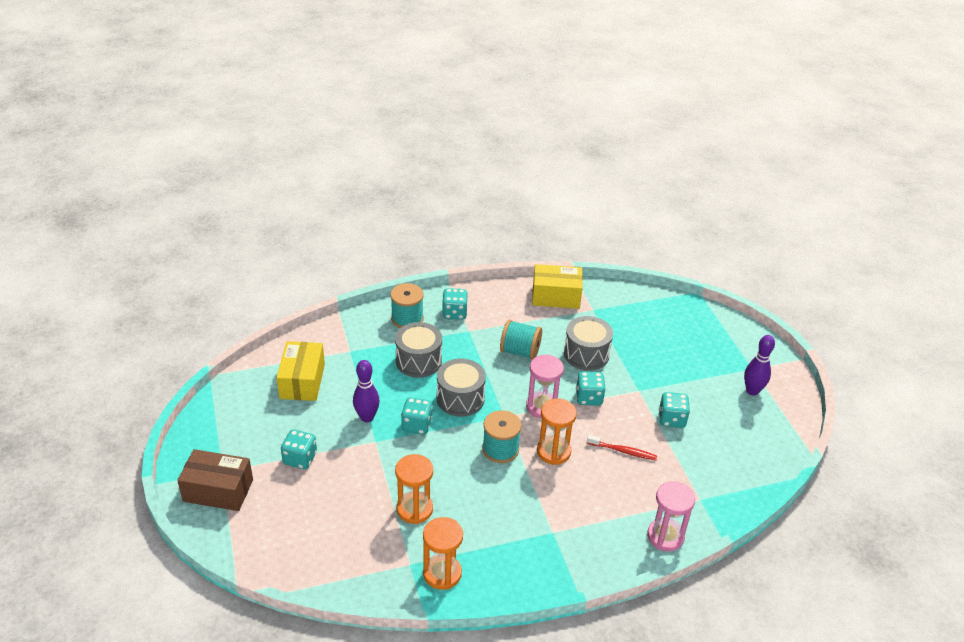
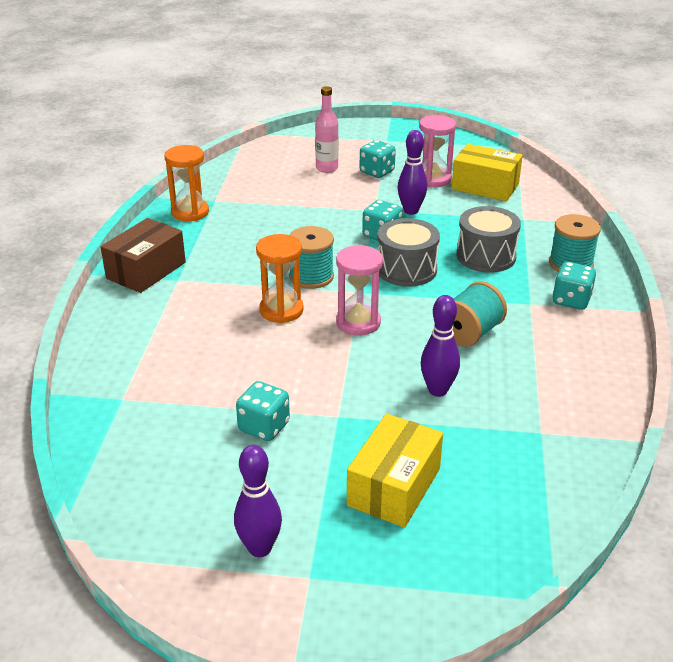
camera: 115 degrees right, 5 degrees down
brown box [177,449,253,511] -> brown box moved to [100,218,186,293]
orange hourglass [395,454,433,524] -> none
yellow box [532,264,583,309] -> yellow box moved to [347,414,443,528]
grey drum [564,316,613,371] -> purple bowling pin [421,295,460,397]
turquoise dice [576,371,606,406] -> none
red toothbrush [587,435,657,461] -> none
pink hourglass [647,481,695,552] -> pink hourglass moved to [419,115,456,187]
none -> pink bottle [315,86,338,173]

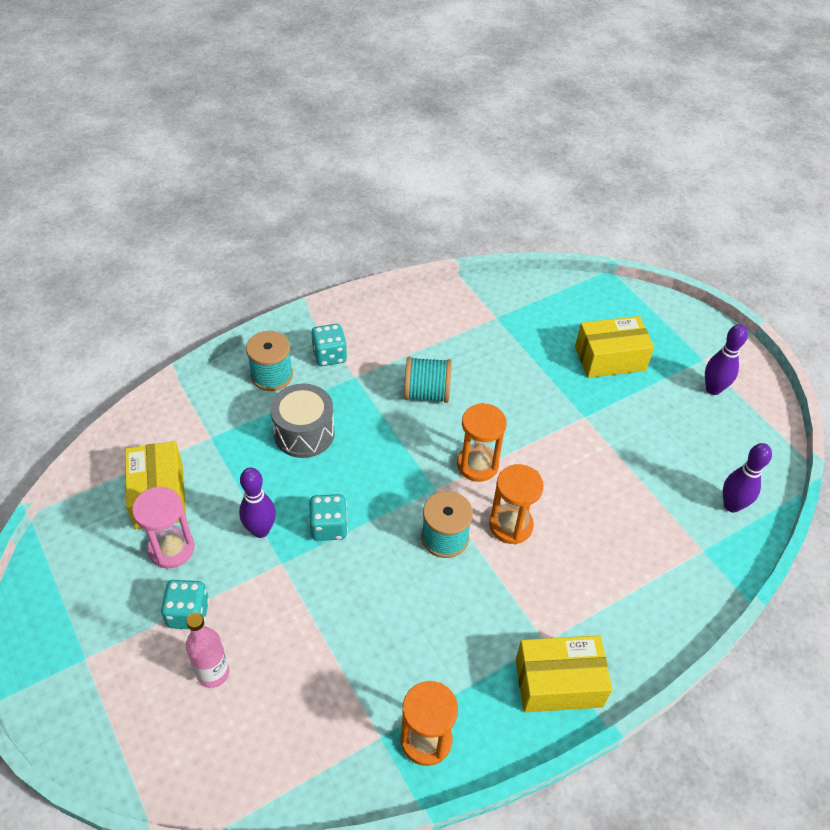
camera: 130 degrees left, 15 degrees up
brown box [100,218,186,293] -> yellow box [516,635,612,712]
turquoise dice [236,381,290,441] -> none
pink hourglass [336,245,383,336] -> orange hourglass [457,403,507,482]
grey drum [378,218,440,287] -> none
purple bowling pin [421,295,460,397] -> purple bowling pin moved to [723,443,772,513]

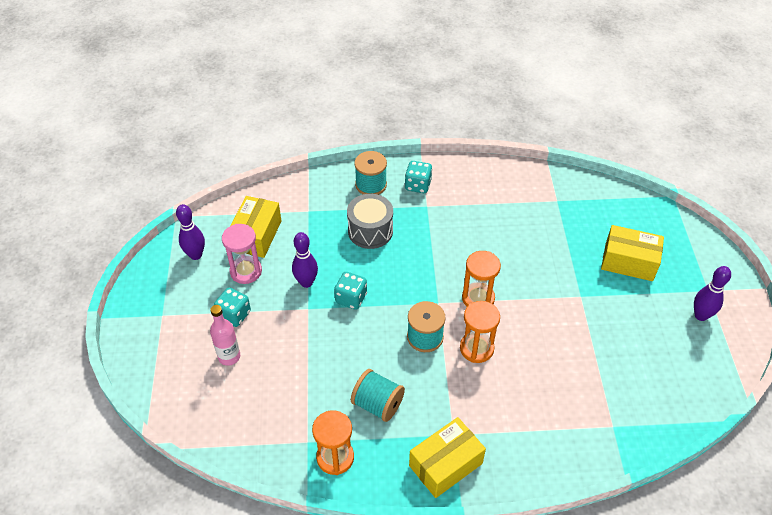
camera: 30 degrees right, 0 degrees up
turquoise spool [404,357,452,403] -> turquoise spool moved to [351,369,405,422]
yellow box [516,635,612,712] -> yellow box turned 60 degrees counterclockwise [409,417,486,498]
purple bowling pin [723,443,772,513] -> purple bowling pin moved to [176,204,205,260]

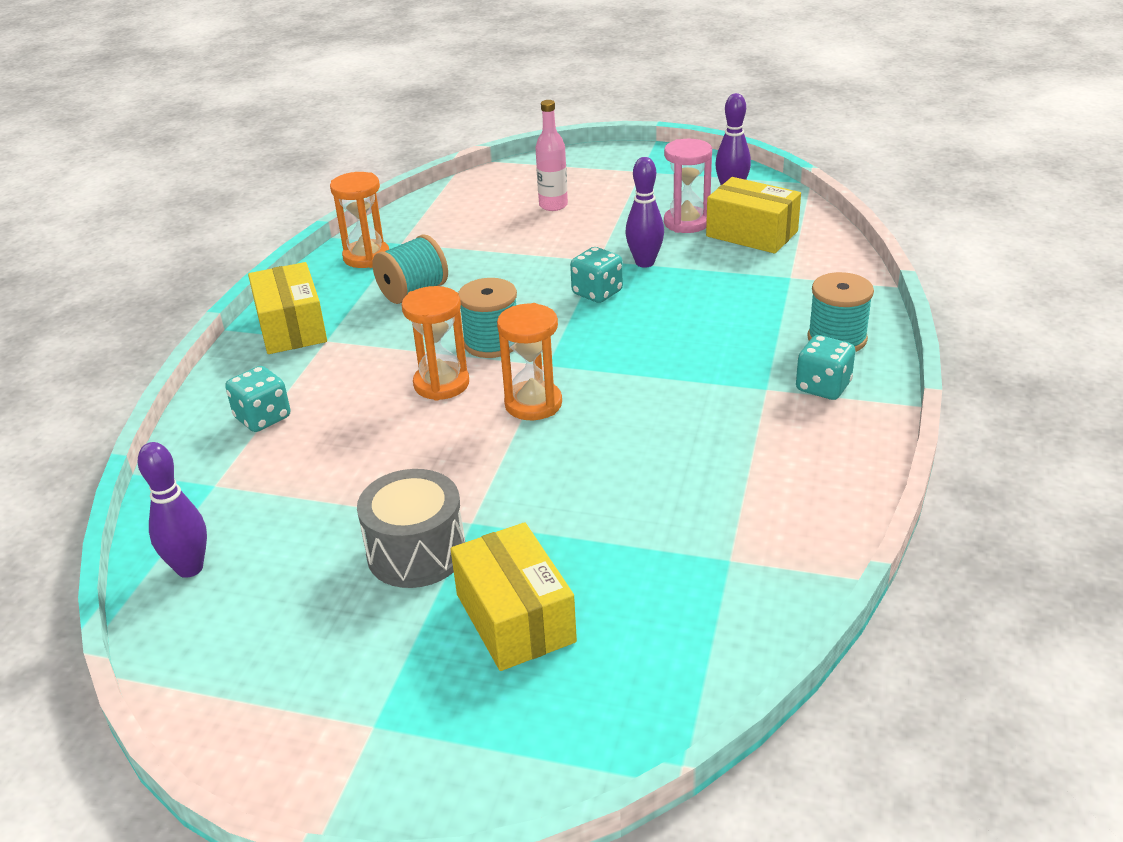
camera: 110 degrees right, 15 degrees down
turquoise dice [214,288,251,327] -> turquoise dice moved to [225,366,291,432]
grey drum [347,194,393,249] -> grey drum moved to [357,469,465,588]
yellow box [601,225,664,281] -> yellow box turned 60 degrees counterclockwise [451,522,577,671]
purple bowling pin [694,266,731,321] -> purple bowling pin moved to [138,442,207,578]

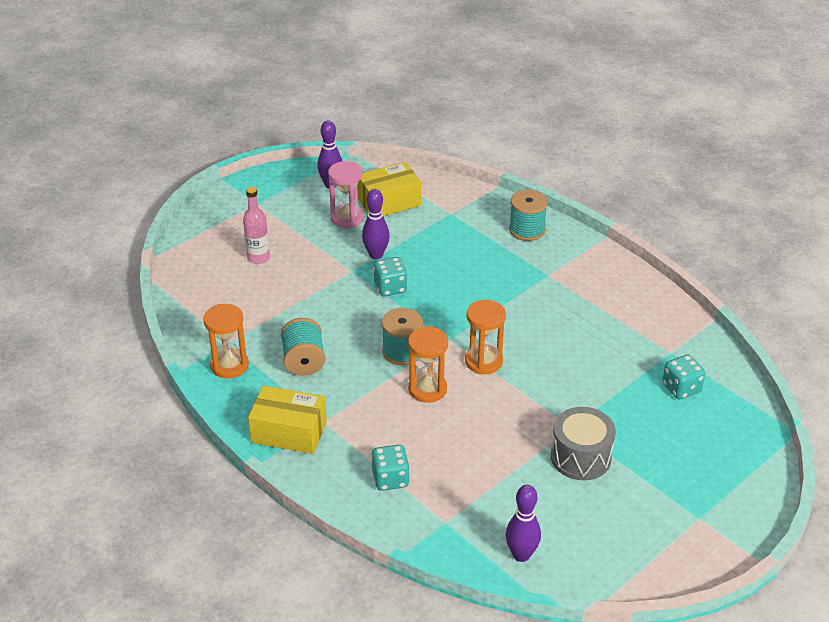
camera: 60 degrees left, 5 degrees up
yellow box [451,522,577,671] -> none
turquoise dice [796,335,855,400] -> turquoise dice moved to [662,355,705,400]

